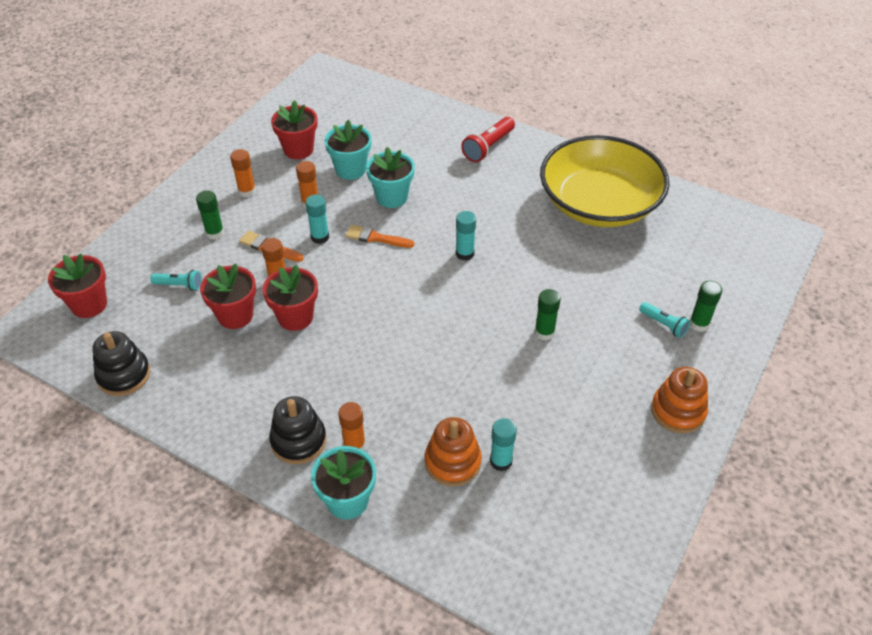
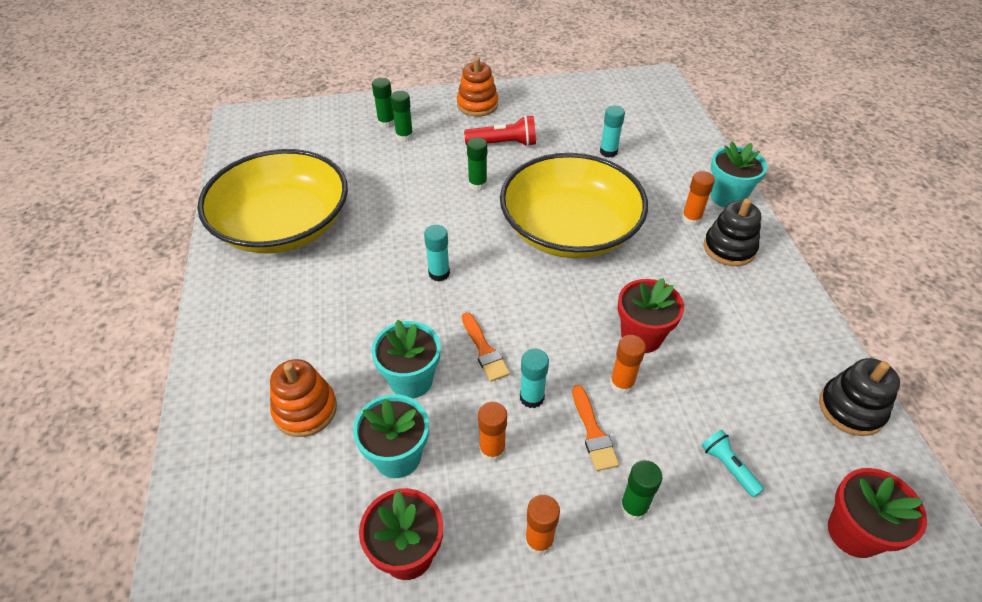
camera: 130 degrees left, 0 degrees up
red flower pot [200,263,256,329] -> none
orange stacking toy [425,417,482,486] -> orange stacking toy moved to [270,359,337,437]
red flashlight [461,117,515,162] -> red flashlight moved to [464,115,536,146]
turquoise flashlight [639,302,690,338] -> green glue stick [391,91,413,142]
none -> yellow bowl [500,153,648,258]

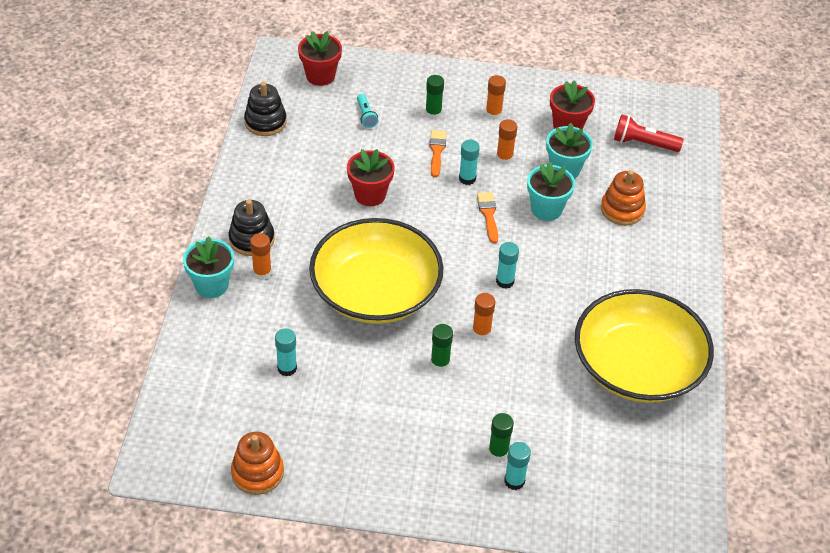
camera: 165 degrees left, 0 degrees up
green glue stick [372,78,395,128] -> turquoise glue stick [504,442,531,490]
orange stacking toy [457,57,498,117] -> orange stacking toy moved to [231,432,284,495]
red flashlight [464,115,536,146] -> red flashlight moved to [614,114,684,152]
orange glue stick [610,335,646,394] -> orange glue stick moved to [472,293,495,340]

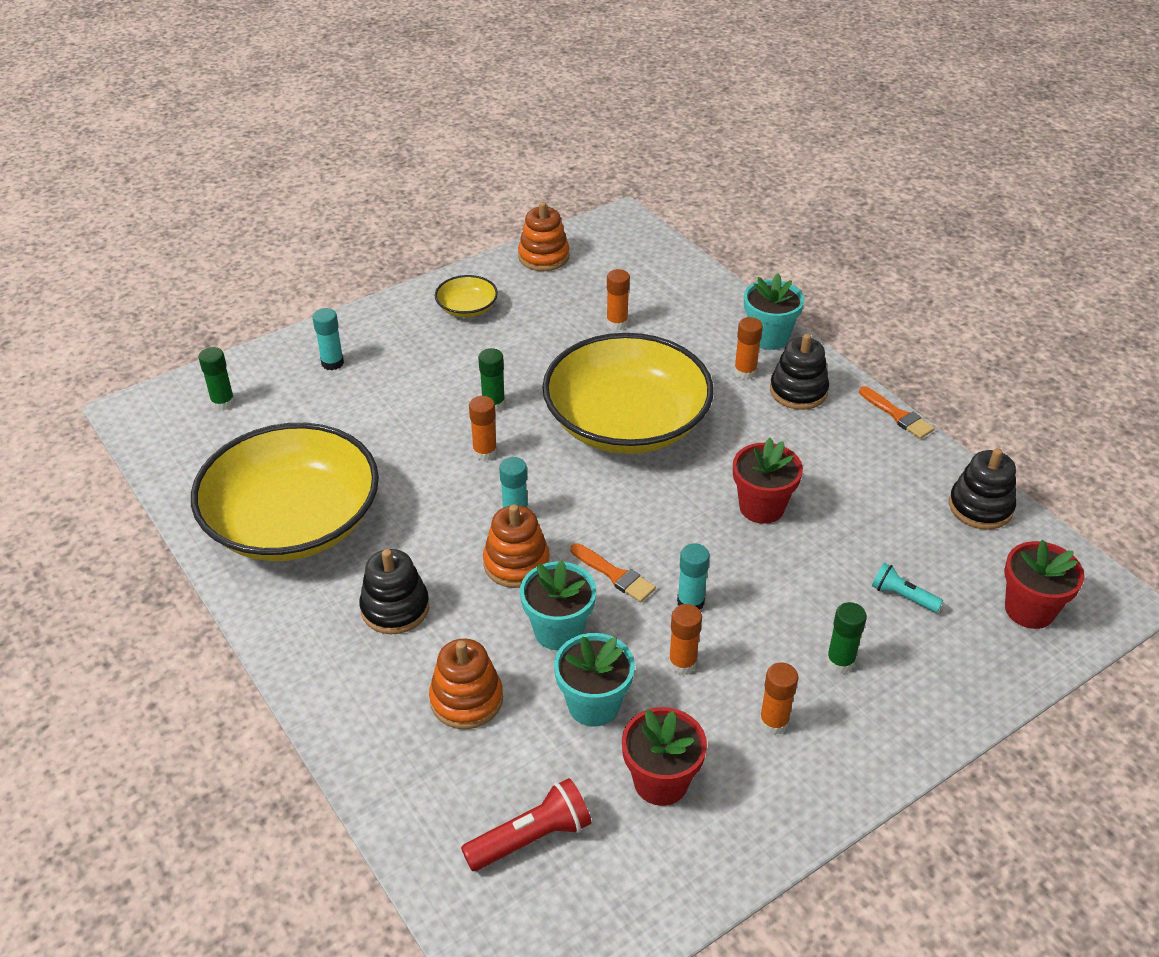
camera: 140 degrees right, 5 degrees down
turquoise glue stick [275,328,297,376] -> orange glue stick [606,269,630,330]
orange brush [429,130,446,177] -> orange brush moved to [859,386,935,439]
green glue stick [488,413,514,461] -> green glue stick moved to [198,347,235,411]
none -> black stacking toy [359,549,429,634]
none -> yellow bowl [435,275,498,317]
none -> orange stacking toy [483,504,550,588]

